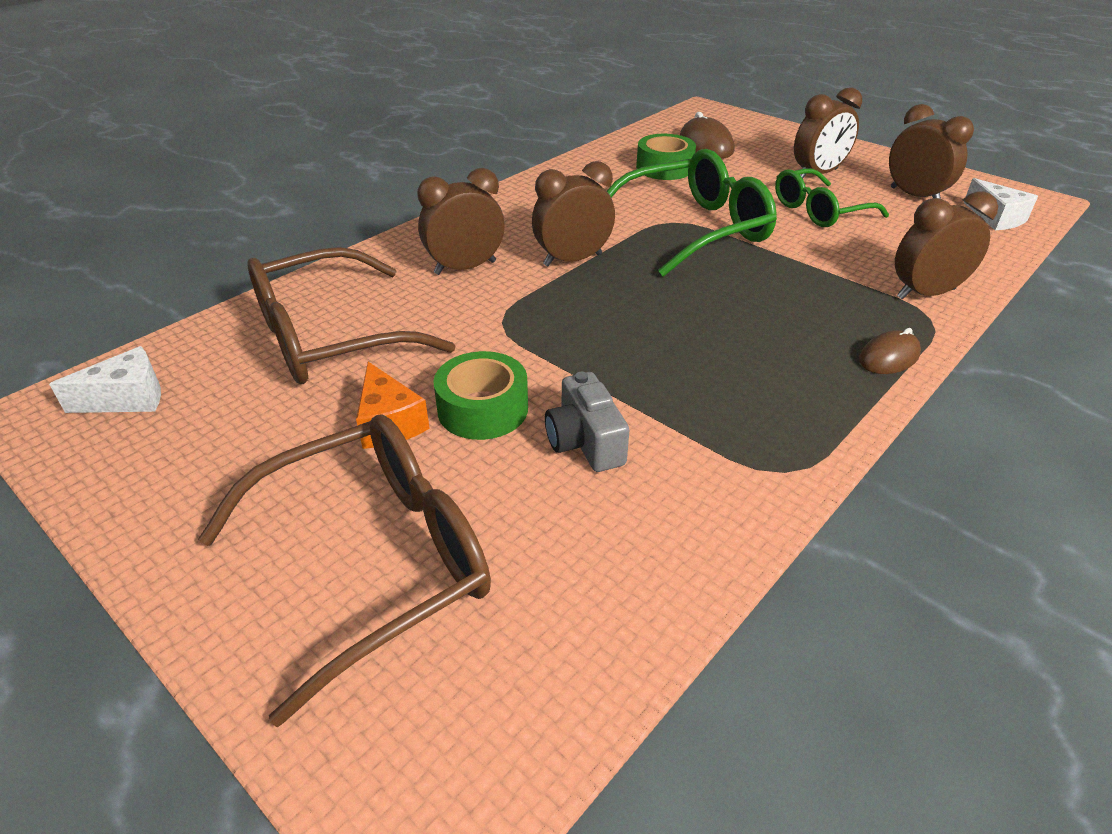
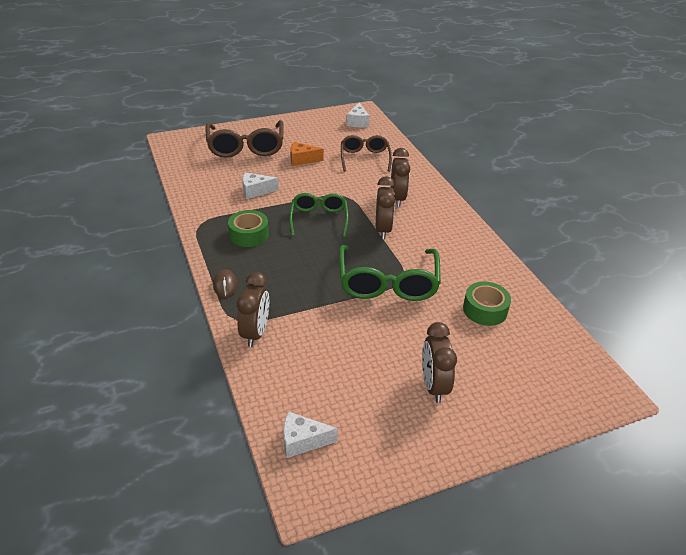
camera: 115 degrees right, 0 degrees up
brown glasses [247,247,456,384] -> brown glasses [341,135,392,172], size x0.64
green tape [433,351,528,440] -> green tape moved to [228,210,269,247]
grey camera [545,372,629,472] -> white cheese [242,173,279,199]
brown mouse [680,112,734,159] -> none
green glasses [775,168,889,227] -> green glasses moved to [289,193,348,237]
brown clock [889,104,974,199] -> none

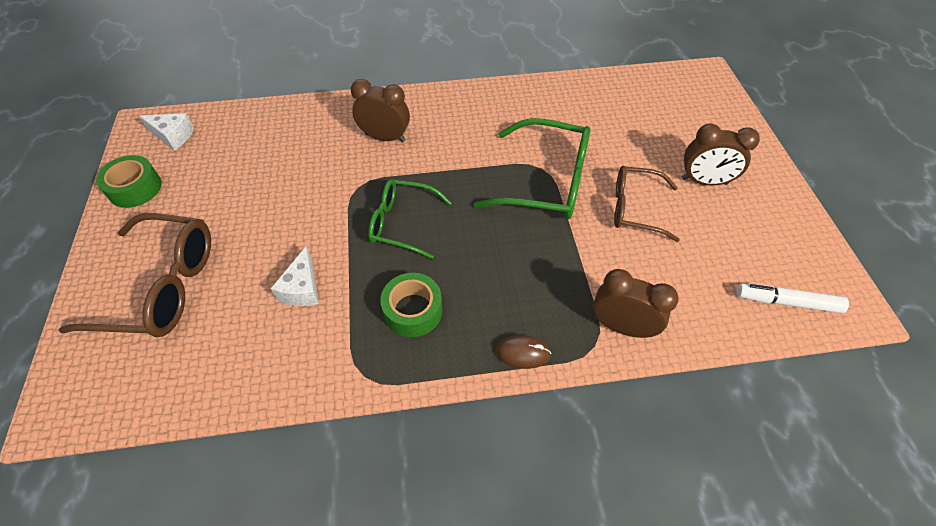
camera: 75 degrees left, 15 degrees up
white cheese [283,411,338,458] -> white marker [737,283,849,313]
orange cheese [290,142,324,166] -> none
brown glasses [341,135,392,172] -> brown glasses moved to [614,166,679,242]
brown clock [376,176,396,239] -> none
green tape [463,281,511,326] -> green tape moved to [96,155,162,208]

